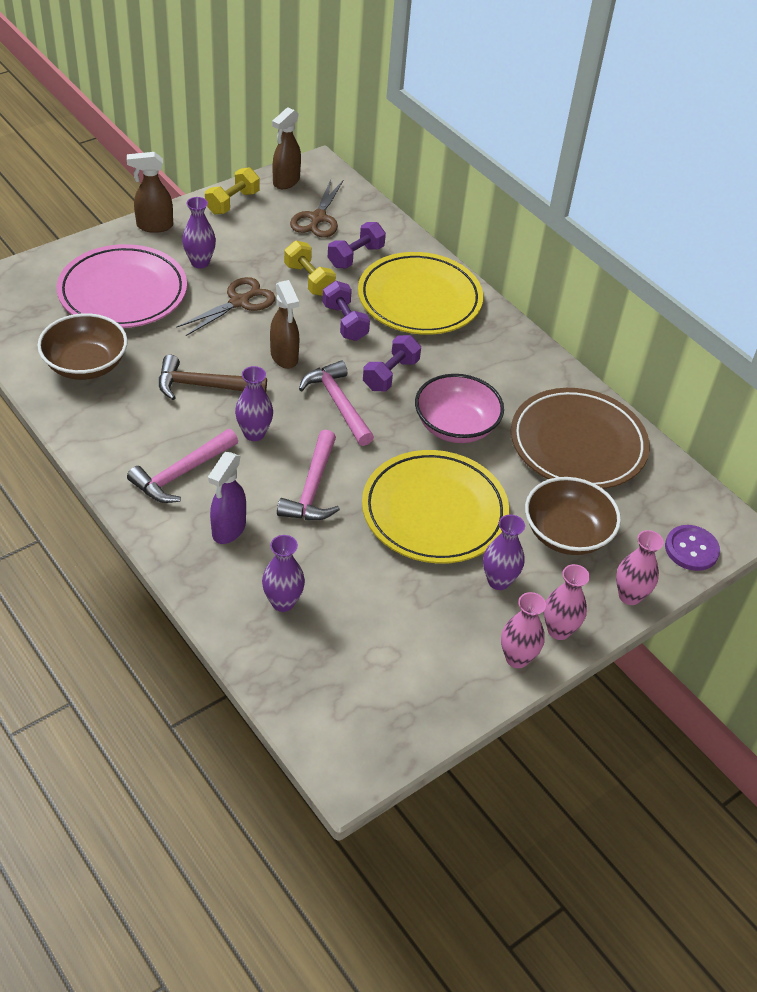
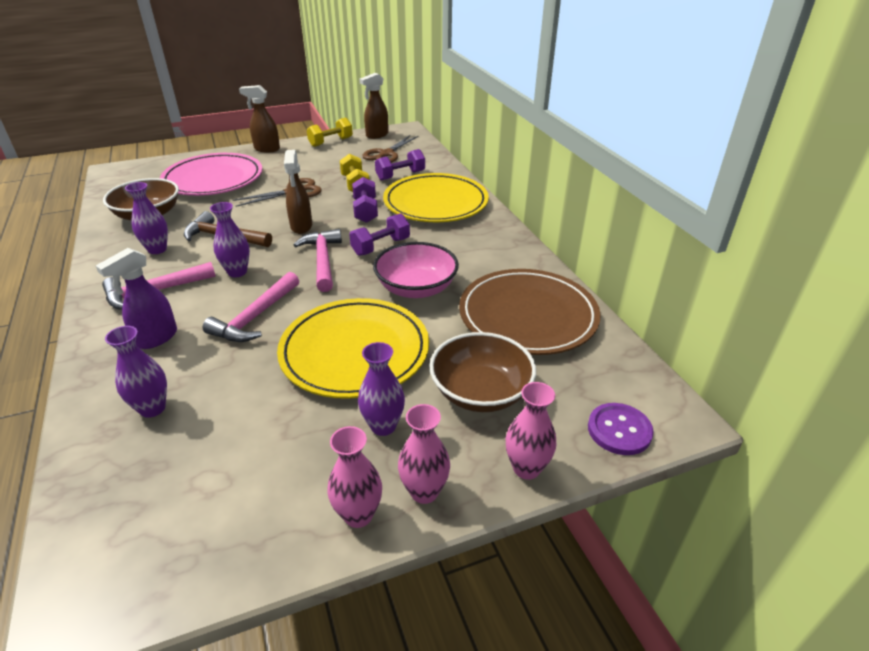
camera: 20 degrees right, 10 degrees down
purple vase [182,197,216,268] -> purple vase moved to [125,182,168,254]

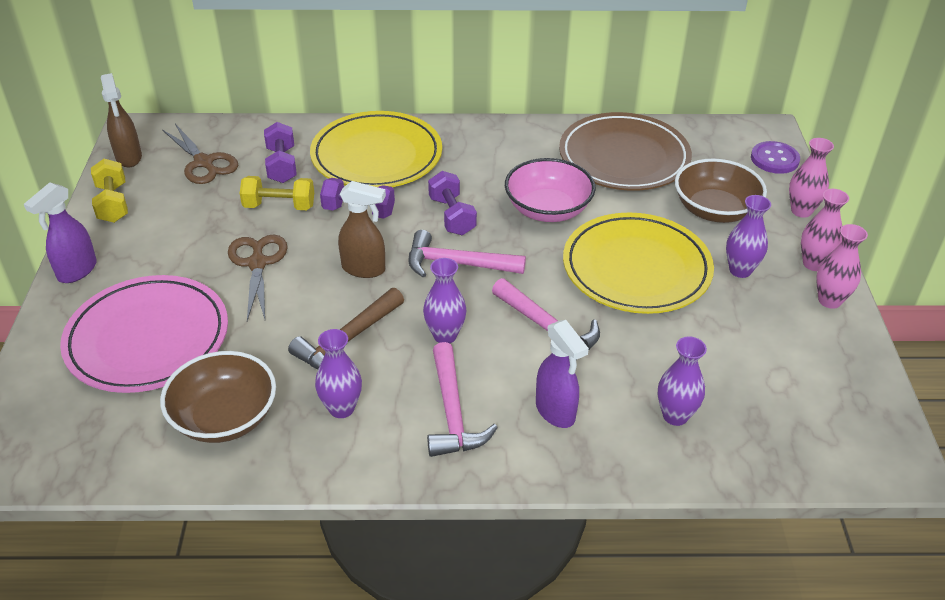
camera: 70 degrees left, 5 degrees up
brown spray bottle [239,85,280,152] -> purple spray bottle [24,182,97,283]

